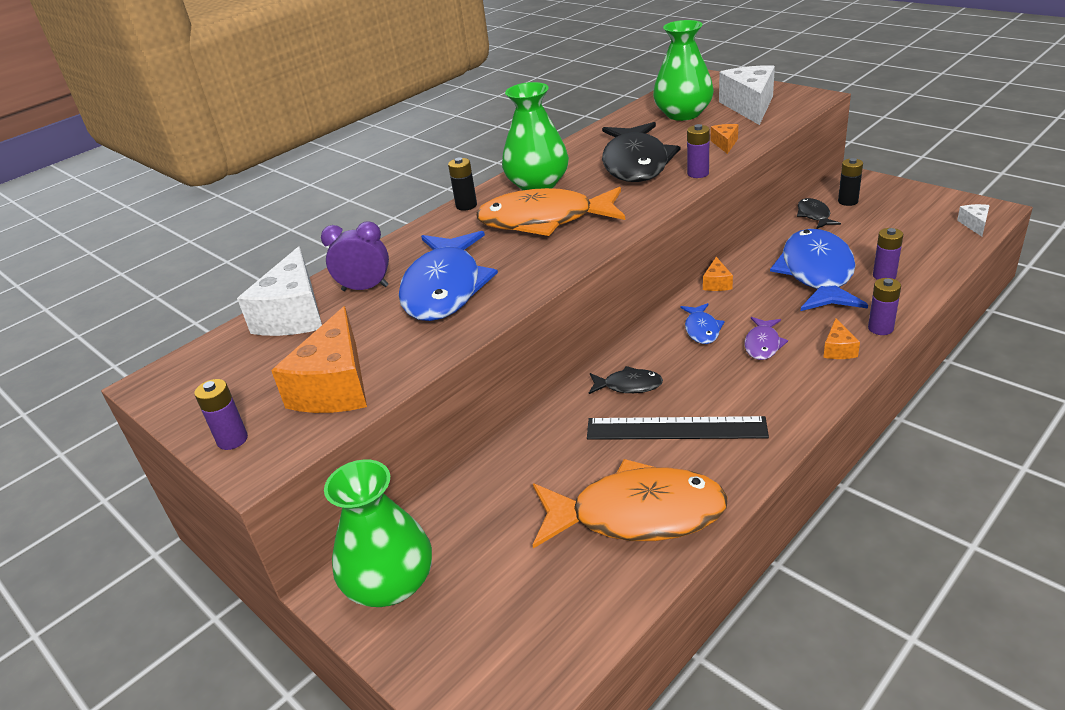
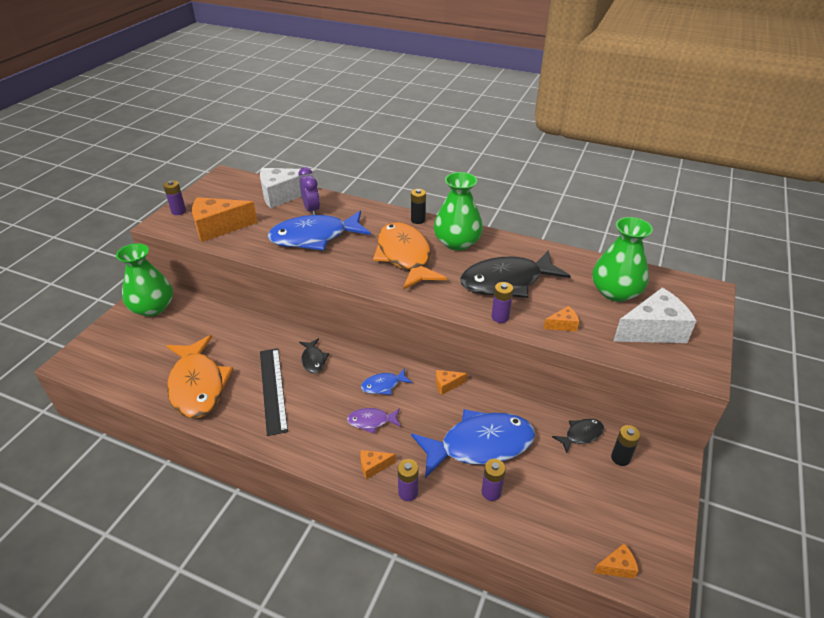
camera: 65 degrees right, 5 degrees up
white cheese [957,204,990,236] -> orange cheese [594,543,639,579]

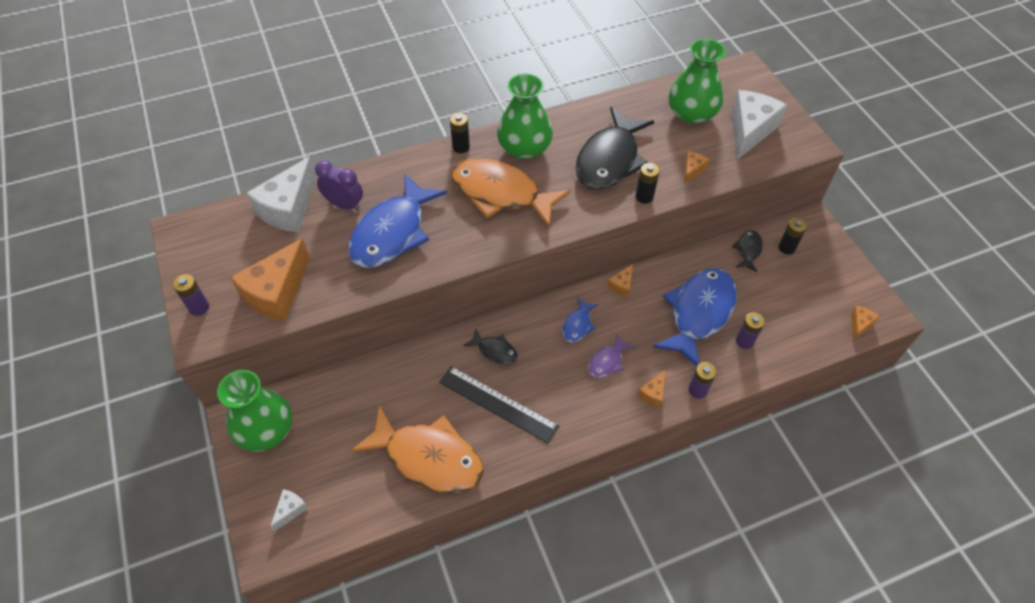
camera: 45 degrees left, 15 degrees up
purple battery [492,282,513,323] -> black battery [635,163,660,204]
none -> white cheese [270,489,308,532]

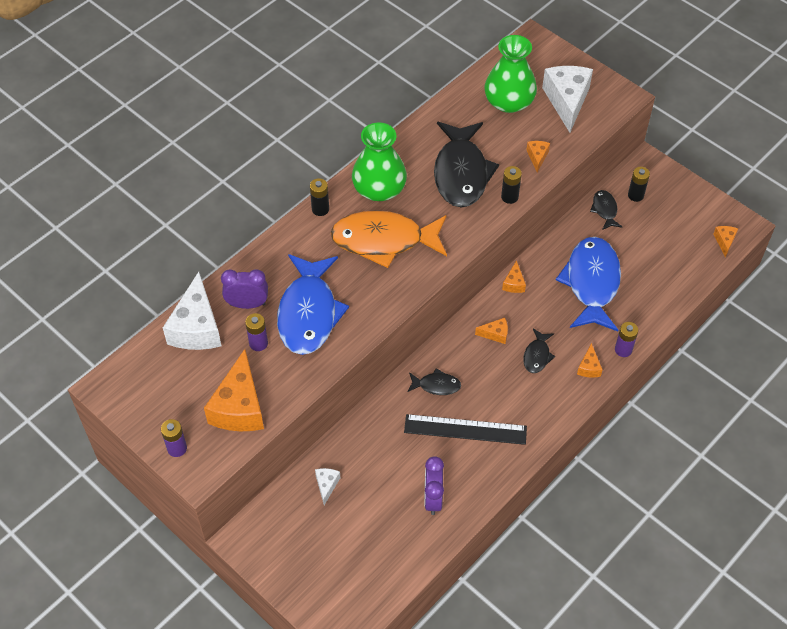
camera: 25 degrees left, 0 degrees up
green vase [217,370,292,452] -> none
white cheese [270,489,308,532] -> white cheese moved to [315,468,340,505]
orange fish [351,405,484,494] -> purple clock [424,456,444,515]
blue fish [562,297,598,343] -> orange cheese [475,318,508,344]
purple fish [588,333,635,378] -> black fish [523,328,555,373]
purple battery [736,312,765,349] -> purple battery moved to [245,313,268,351]

